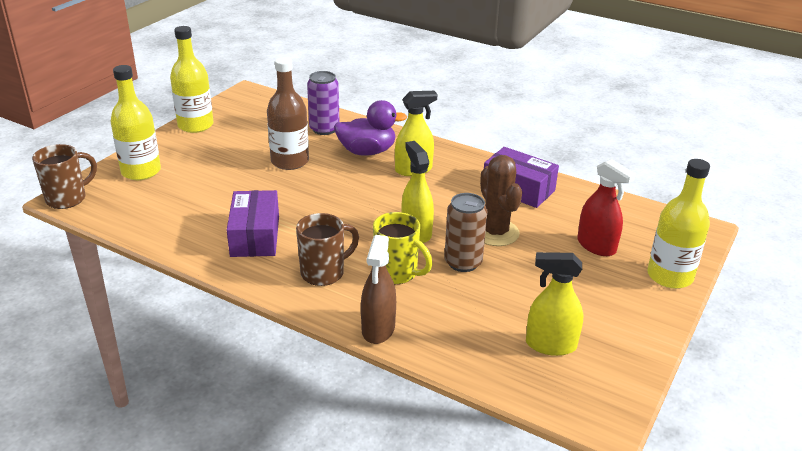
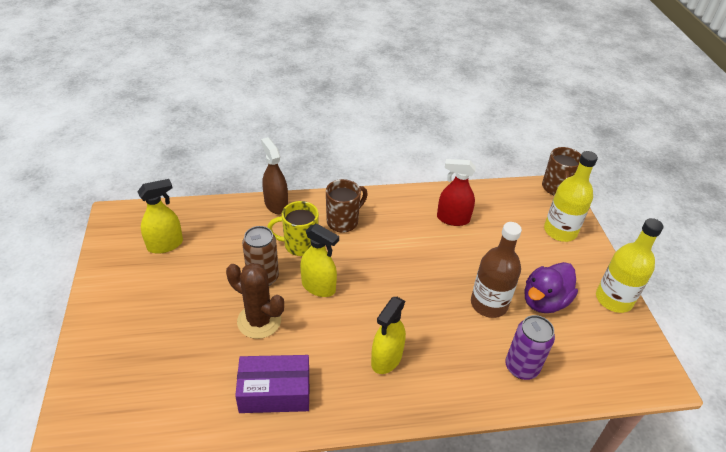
camera: 140 degrees right, 10 degrees up
purple box [227,190,279,257] -> none
brown mug [296,213,359,286] -> brown mug turned 150 degrees counterclockwise [326,179,368,233]
purple duck [334,100,407,156] -> purple duck moved to [525,262,578,313]
red spray bottle [577,159,636,256] -> red spray bottle moved to [437,159,476,226]
yellow bottle [647,159,710,289] -> none

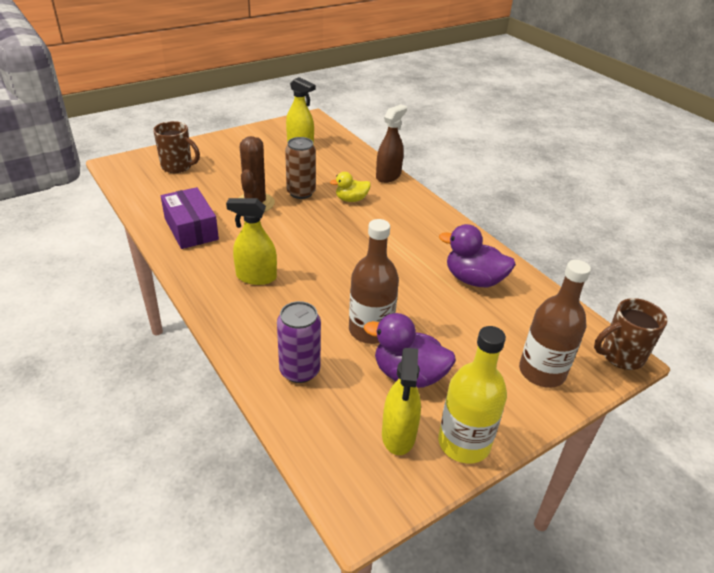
camera: 65 degrees right, 5 degrees down
yellow mug [267,201,319,256] -> yellow duck [330,172,371,202]
yellow spray bottle [300,223,339,297] -> yellow spray bottle moved to [382,348,421,455]
brown mug [326,179,368,233] -> brown mug moved to [153,121,200,173]
red spray bottle [437,159,476,226] -> purple duck [439,224,516,287]
yellow bottle [544,151,598,242] -> brown bottle [519,260,591,388]

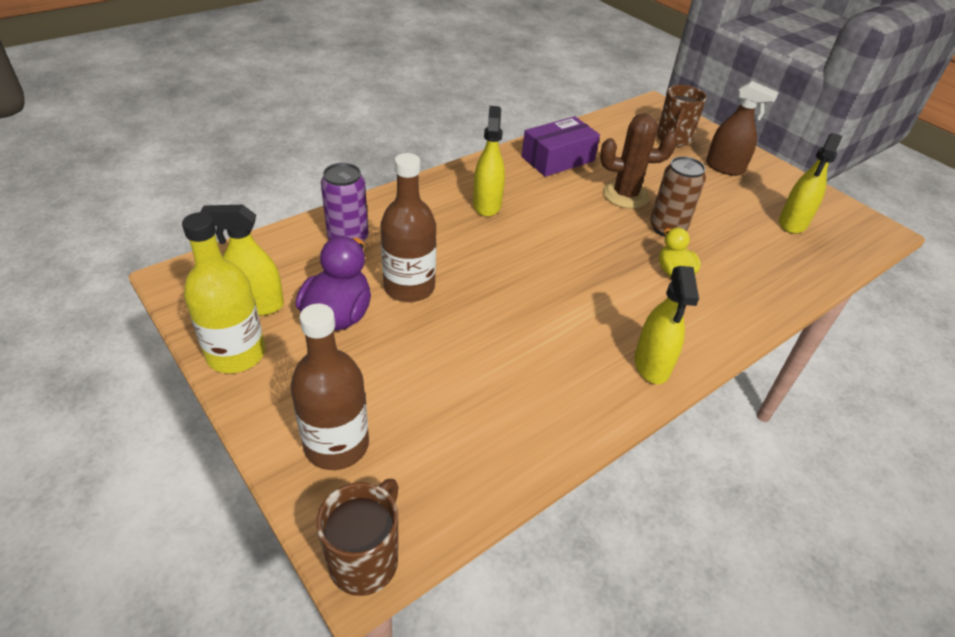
camera: 85 degrees right, 5 degrees up
brown spray bottle [376,104,407,183] -> brown spray bottle moved to [706,81,779,176]
purple duck [439,224,516,287] -> none
brown mug [594,298,668,370] -> brown mug turned 45 degrees clockwise [316,479,398,596]
none -> yellow spray bottle [635,266,699,384]

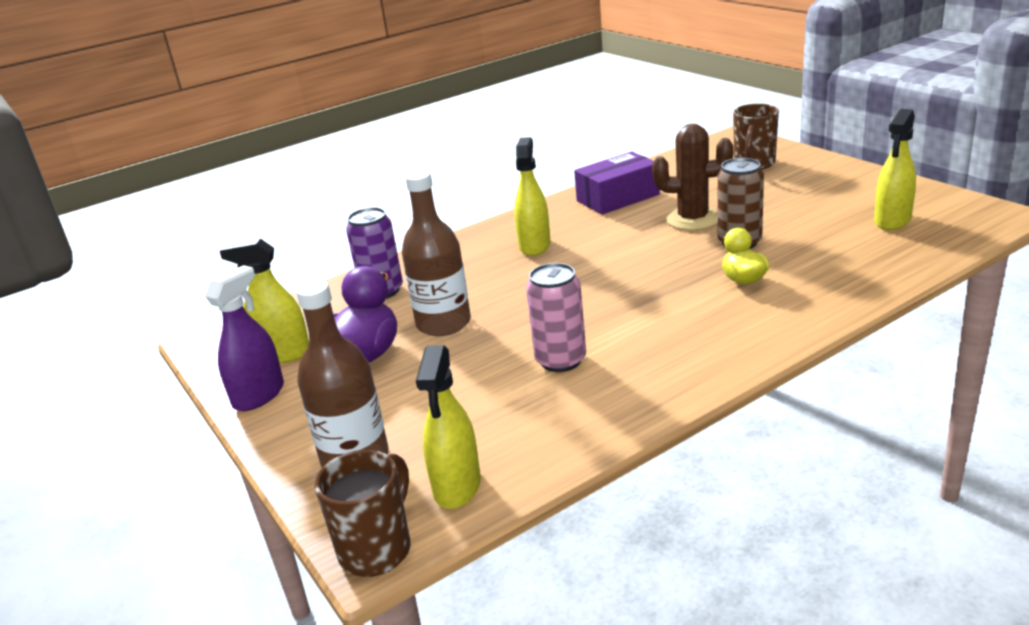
camera: 10 degrees right, 15 degrees down
yellow bottle [182,212,265,373] -> purple spray bottle [205,265,284,411]
yellow spray bottle [635,266,699,384] -> yellow spray bottle moved to [416,345,481,509]
brown spray bottle [706,81,779,176] -> none
none -> pink can [526,263,586,372]

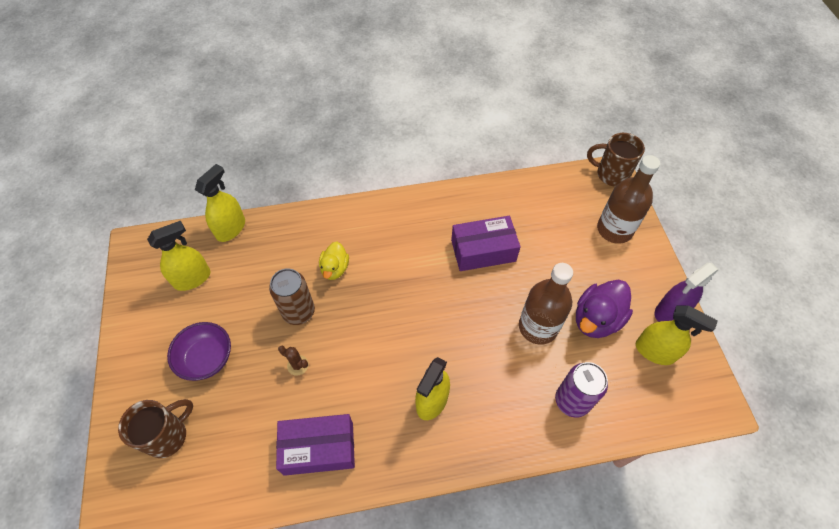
camera: 160 degrees left, 30 degrees up
brown mug [314,450,411,577] -> brown mug turned 60 degrees clockwise [587,133,645,187]
yellow spray bottle [416,345,481,509] -> yellow spray bottle moved to [195,164,245,242]
pink can [526,263,586,372] -> purple box [451,216,521,271]
brown cactus [652,124,734,230] -> brown cactus [278,346,309,376], size x0.47
none -> purple bowl [167,322,231,381]

